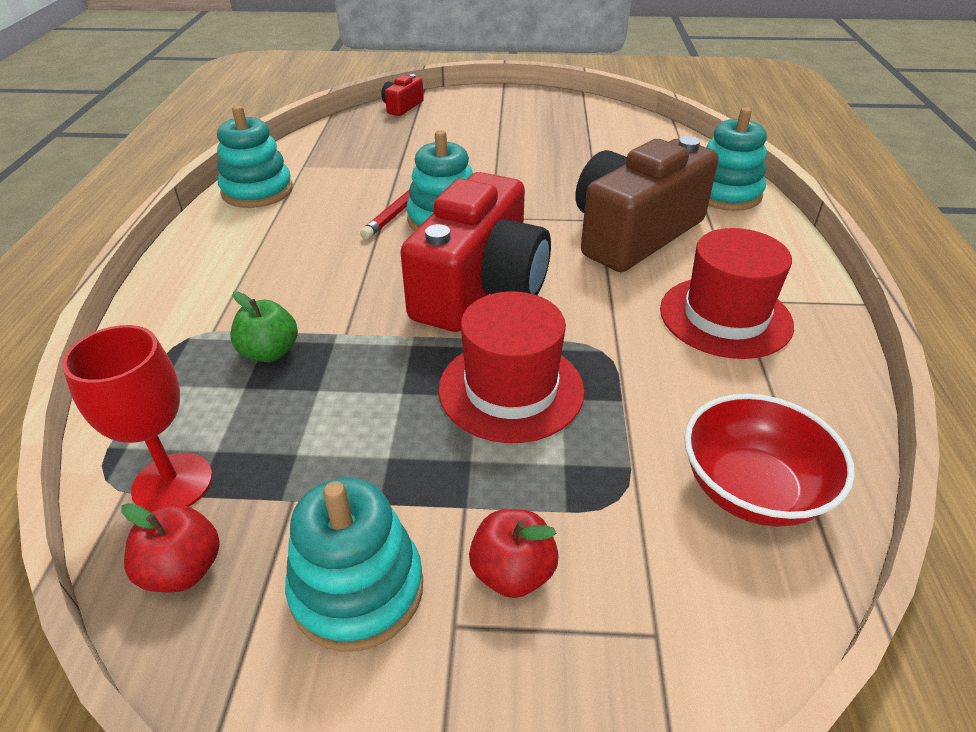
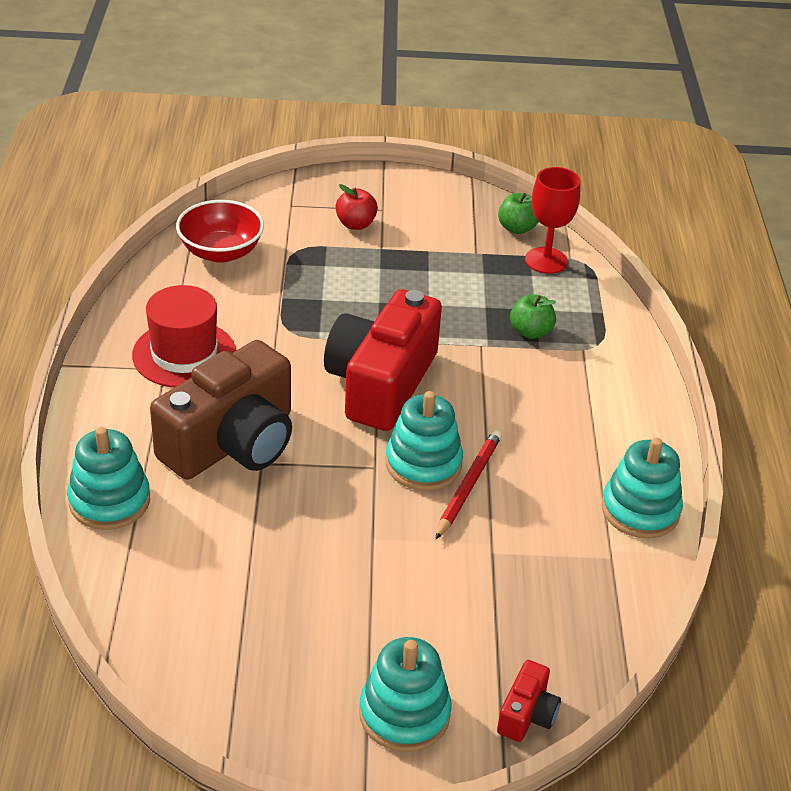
camera: 175 degrees right, 0 degrees up
red apple [121,503,220,592] -> green apple [498,193,539,234]
turquoise stacking toy [285,478,423,652] -> turquoise stacking toy moved to [359,637,452,752]
red hat [438,291,585,443] -> none

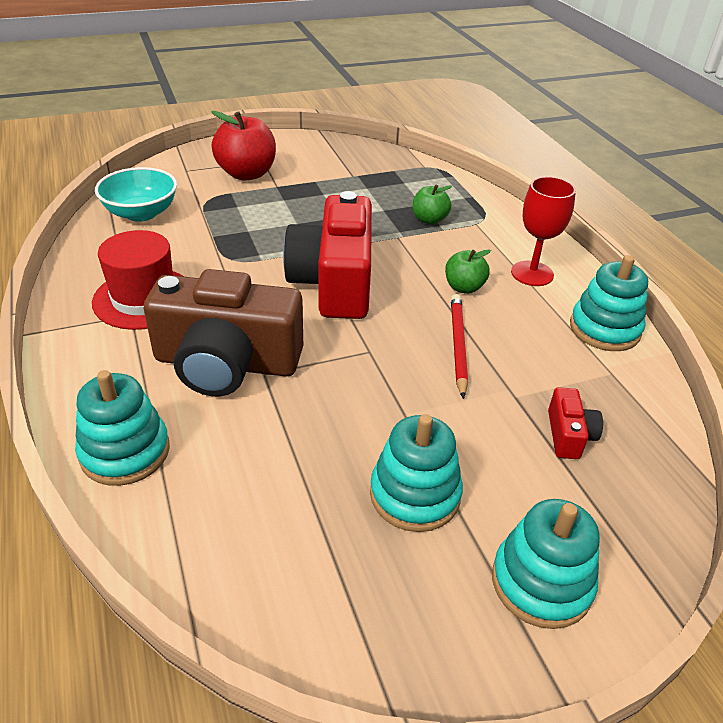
camera: 20 degrees left, 0 degrees up
brown camera [150,340,292,480] -> brown camera turned 75 degrees clockwise [144,269,303,396]
red bowl [176,200,264,263] -> turquoise bowl [95,167,177,222]
red apple [335,184,378,230] -> red apple [211,111,276,181], size x1.76
turquoise stacking toy [385,391,463,490] -> turquoise stacking toy moved to [370,414,463,532]
red camera [497,660,561,742] -> red camera moved to [548,387,603,459]
green apple [498,193,539,234] -> green apple moved to [445,249,491,294]
red goblet [525,167,580,274] -> red goblet moved to [511,176,576,286]

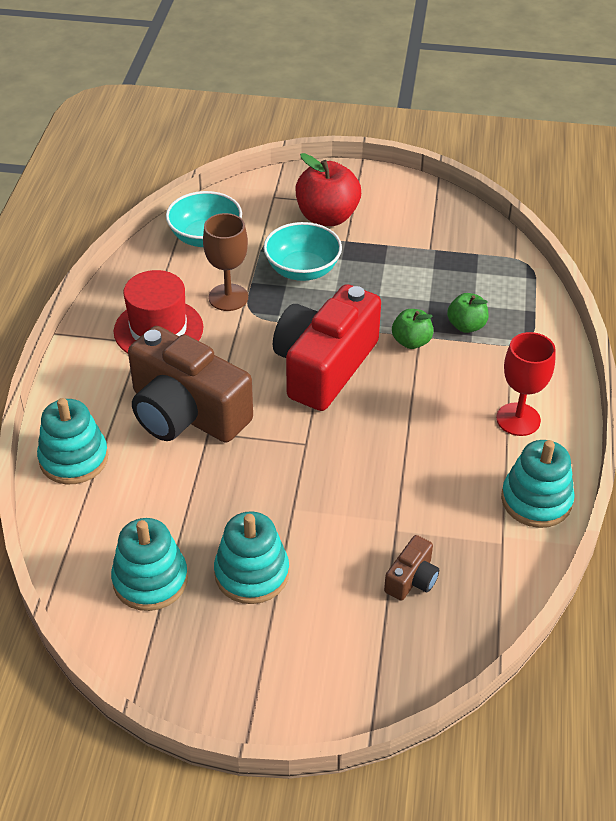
camera: 30 degrees right, 5 degrees up
green apple [445,249,491,294] -> green apple moved to [392,309,434,349]
red pencil [451,294,468,399] -> none
turquoise stacking toy [492,499,600,629] -> turquoise stacking toy moved to [111,518,188,611]
red camera [548,387,603,459] -> brown camera [384,535,439,601]
none -> brown goblet [203,213,248,311]
none -> turquoise bowl [263,222,342,281]

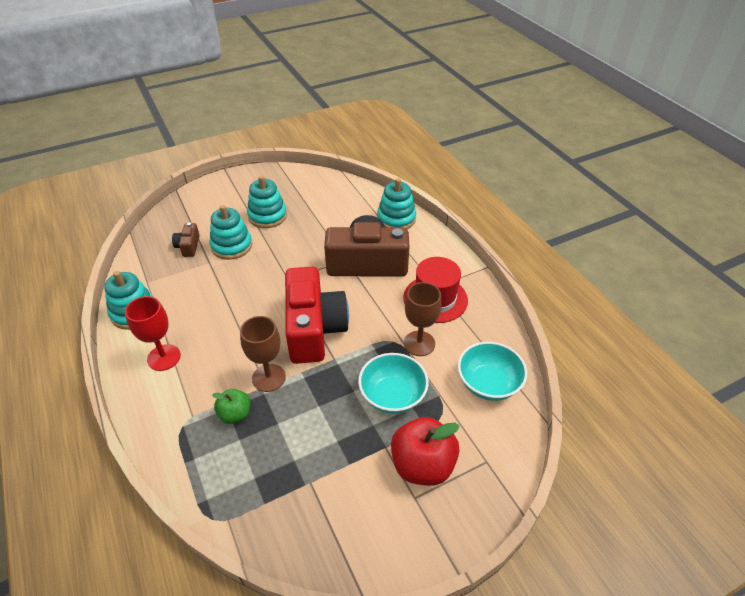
camera: 145 degrees right, 0 degrees up
turquoise stacking toy [111,518,188,611] -> turquoise stacking toy moved to [210,205,252,260]
green apple [392,309,434,349] -> brown goblet [240,316,286,392]

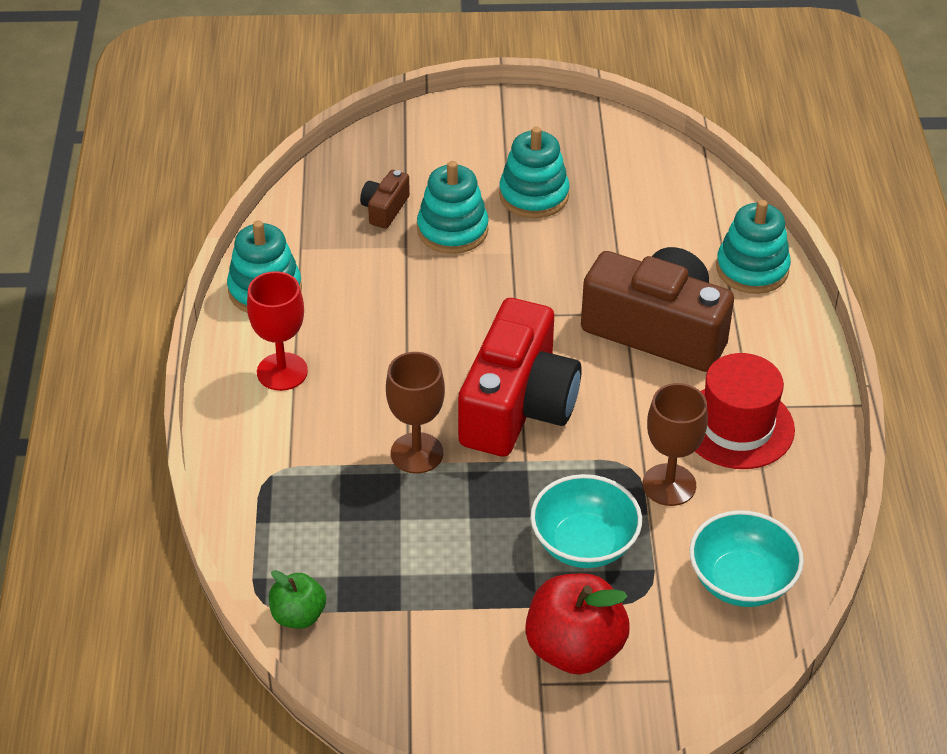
camera: 25 degrees right, 0 degrees up
green apple [212,389,250,424] -> green apple moved to [269,570,326,629]

